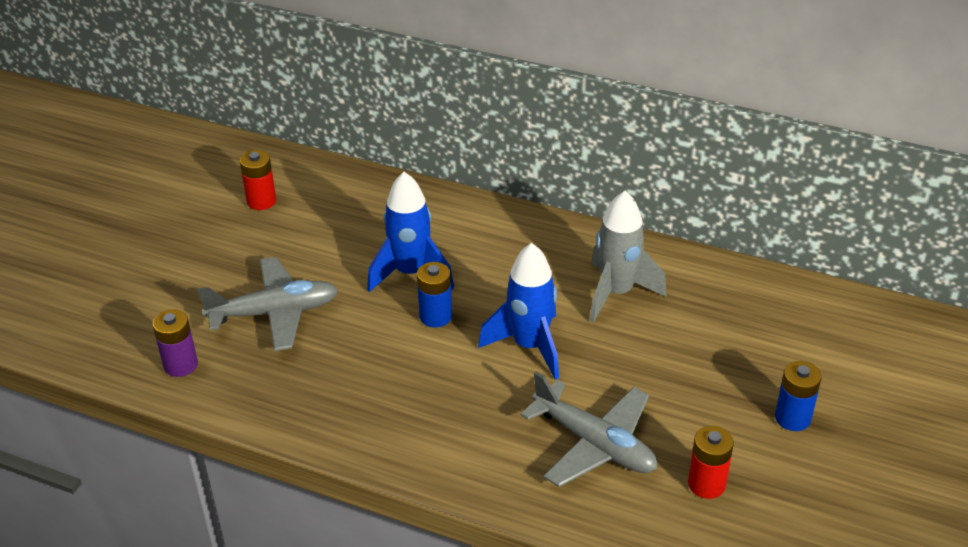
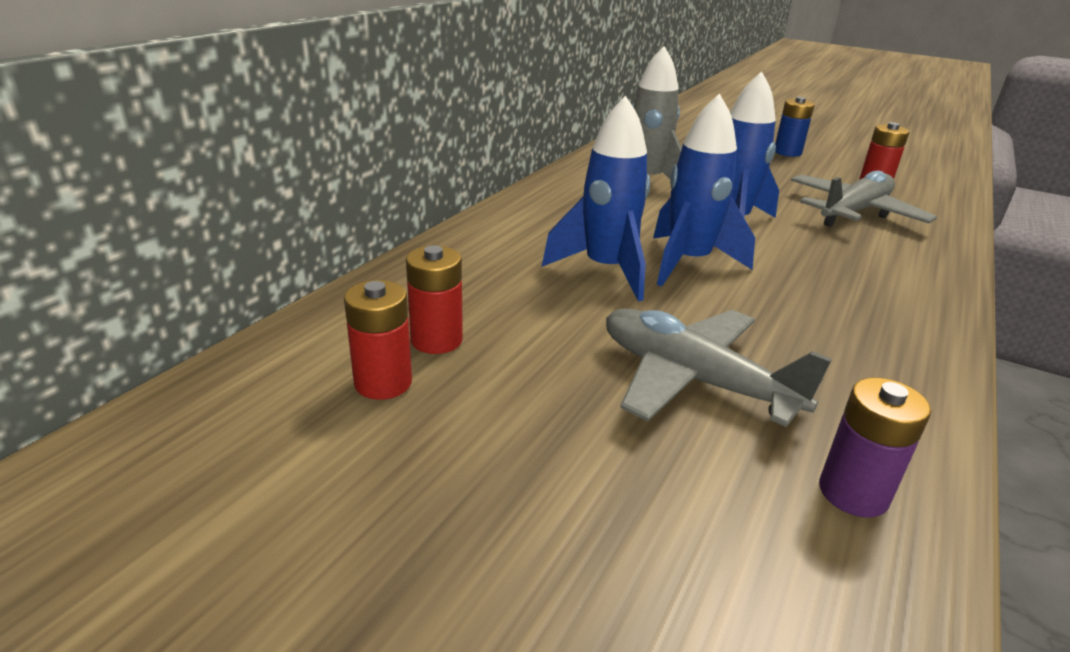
camera: 85 degrees left, 10 degrees down
grey plane [197,257,338,351] -> grey plane turned 45 degrees counterclockwise [606,308,832,427]
blue battery [417,262,452,327] -> blue rocket [653,93,755,286]
none -> red battery [406,245,463,354]

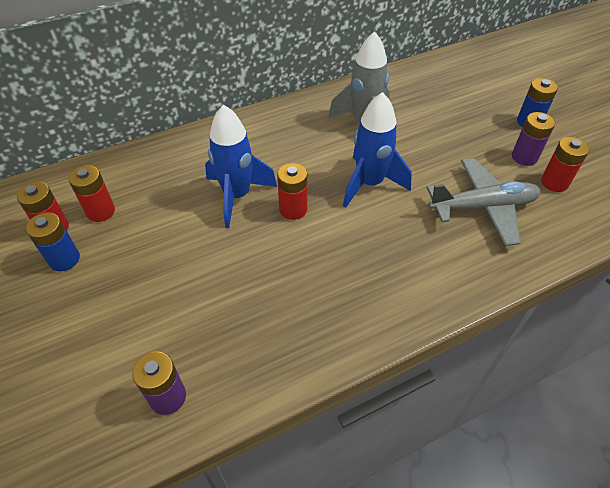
camera: 35 degrees right, 20 degrees up
grey plane [606,308,832,427] -> none
blue rocket [653,93,755,286] -> red battery [277,163,307,220]
none -> blue battery [26,212,80,271]
none -> purple battery [512,112,555,166]

